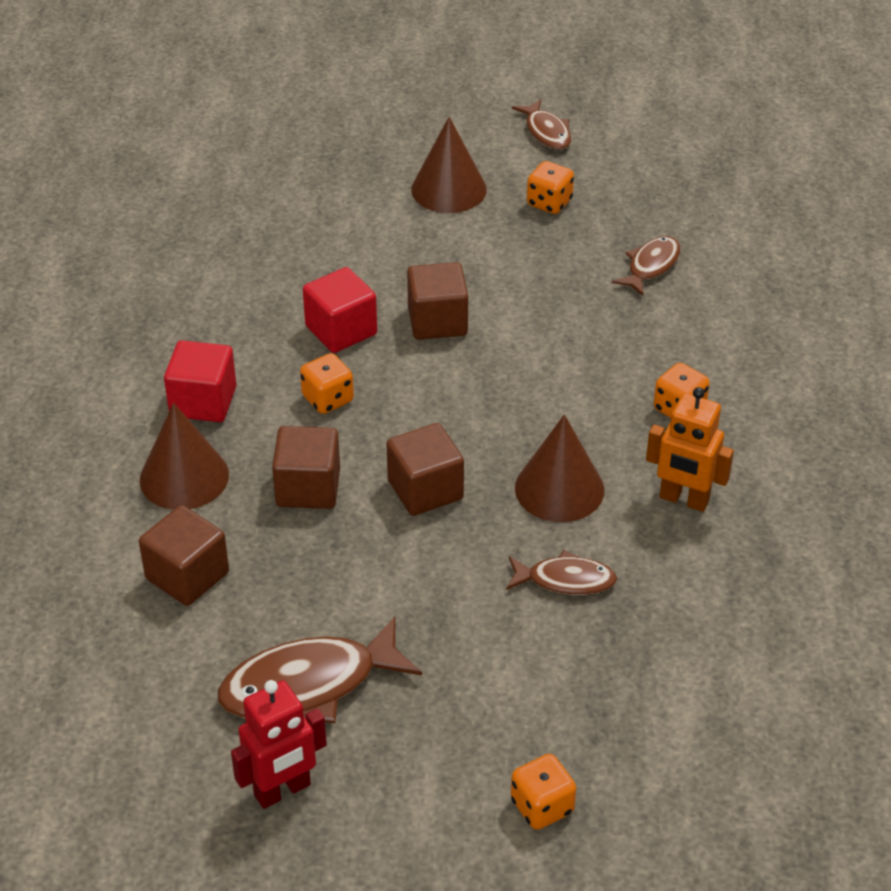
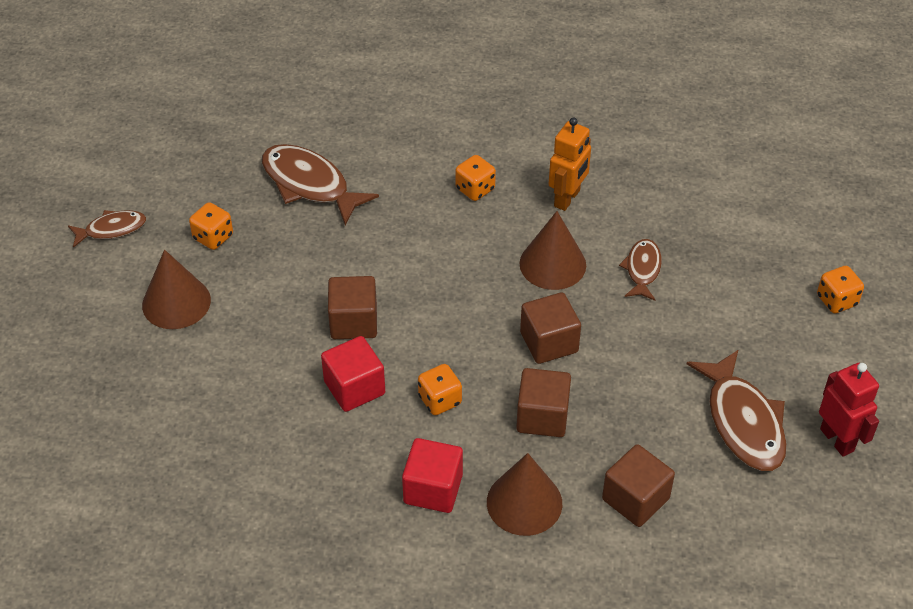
camera: 85 degrees left, 5 degrees up
brown fish [612,236,680,296] -> brown fish [262,144,379,225], size x1.74

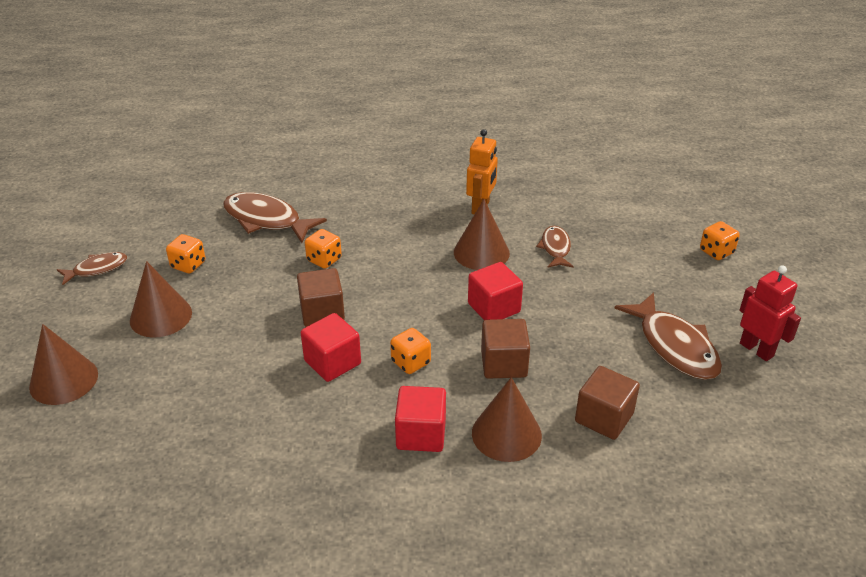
camera: 10 degrees left, 10 degrees down
orange dice [455,155,496,201] -> orange dice moved to [305,229,342,269]
brown cube [520,292,581,364] -> red cube [468,262,523,320]
none -> brown cone [29,324,98,405]

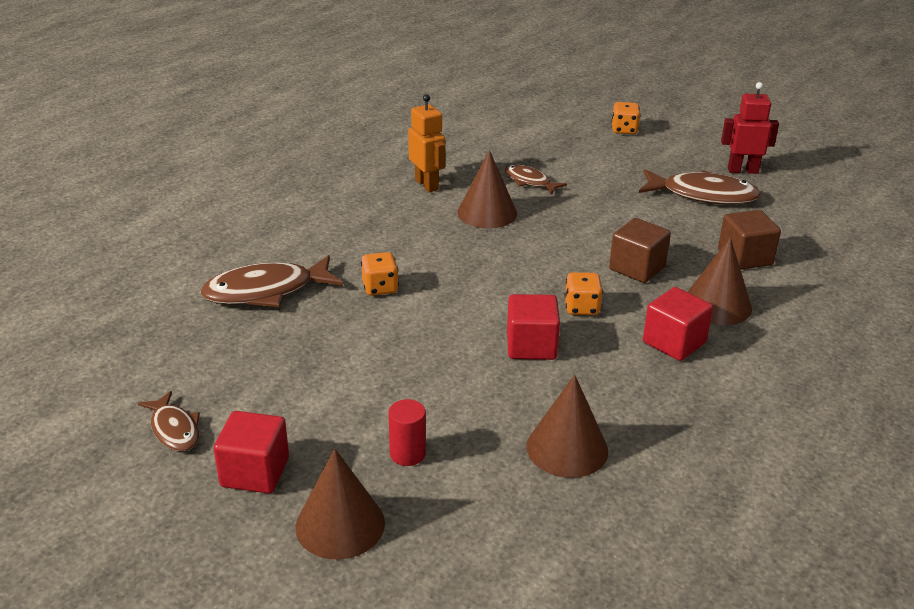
camera: 50 degrees left, 5 degrees down
brown fish [57,252,127,285] -> brown fish turned 135 degrees clockwise [138,391,200,452]
brown cone [130,261,192,338] -> brown cone moved to [526,375,608,478]
orange dice [166,234,205,273] -> none
brown cube [297,268,345,327] -> none
red cube [468,262,523,320] -> red cube moved to [214,411,289,494]
none -> red cylinder [388,399,426,466]

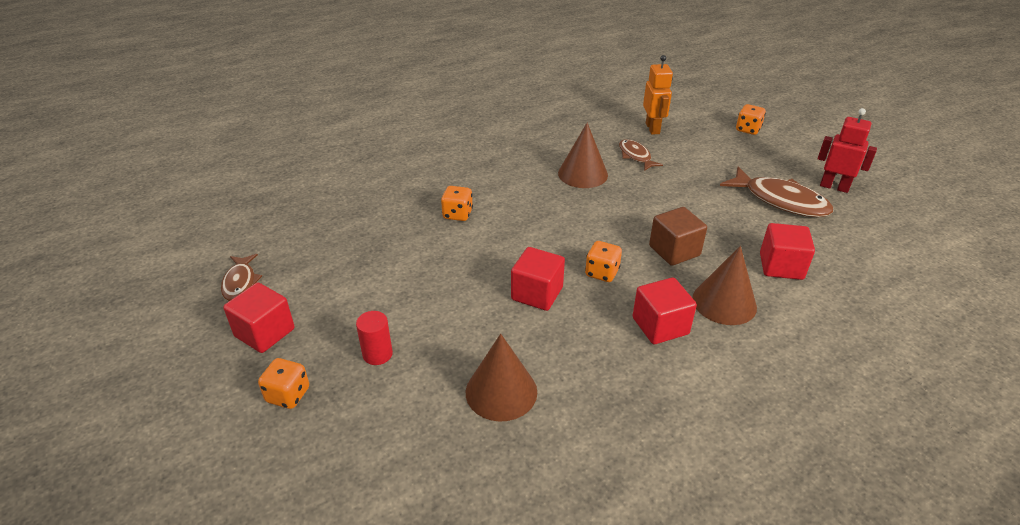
camera: 25 degrees right, 5 degrees up
brown fish [200,255,343,307] -> none
brown cone [295,448,385,560] -> orange dice [258,358,309,409]
orange robot [408,94,445,192] -> orange robot moved to [643,55,673,135]
brown cube [718,210,781,270] -> red cube [760,223,815,280]

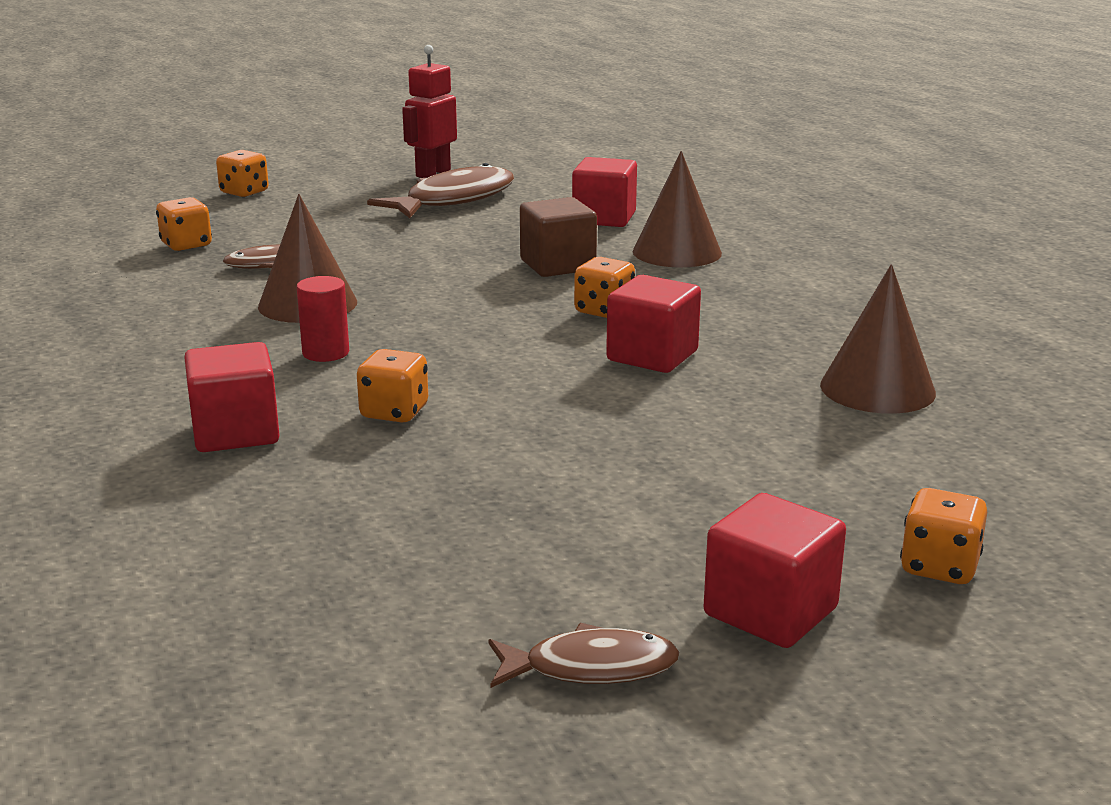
camera: 85 degrees left, 15 degrees down
red cylinder [356,311,393,365] -> red cylinder moved to [297,276,349,362]
red cube [633,277,697,344] -> red cube moved to [184,342,280,452]
orange robot [643,55,673,135] -> orange dice [156,197,212,251]

